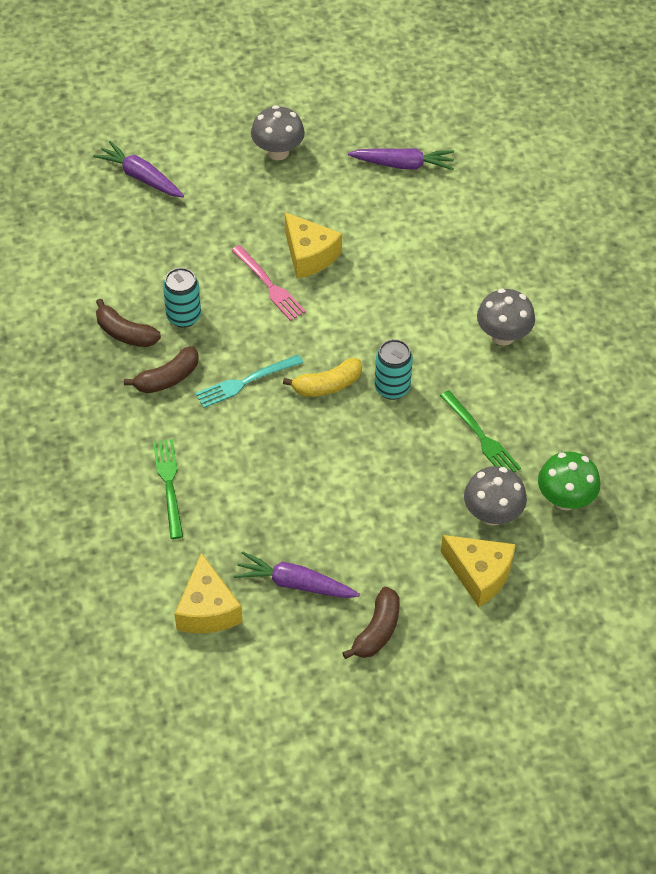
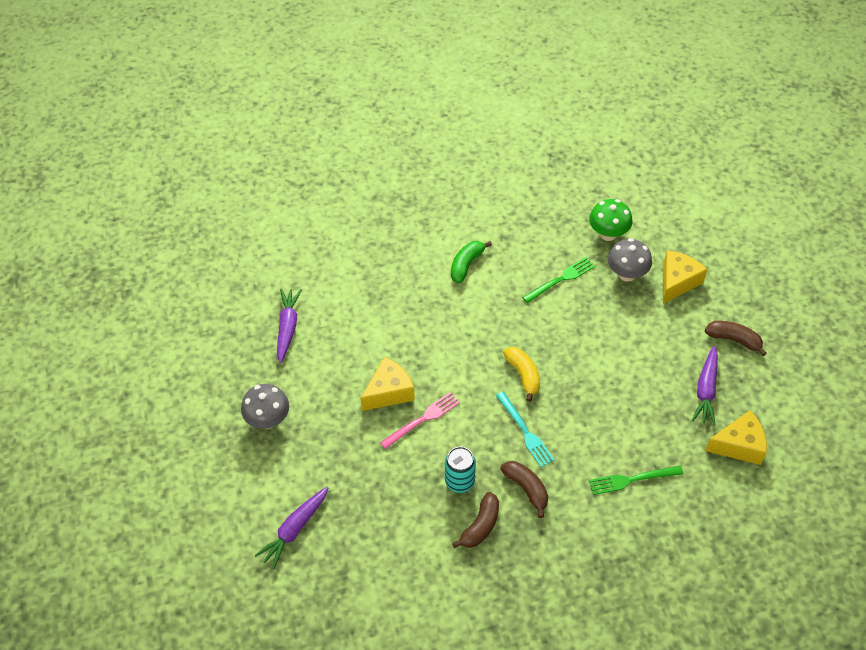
camera: 90 degrees left, 0 degrees up
turquoise can [375,339,413,400] -> none
grey mushroom [477,289,535,346] -> green banana [451,241,492,283]

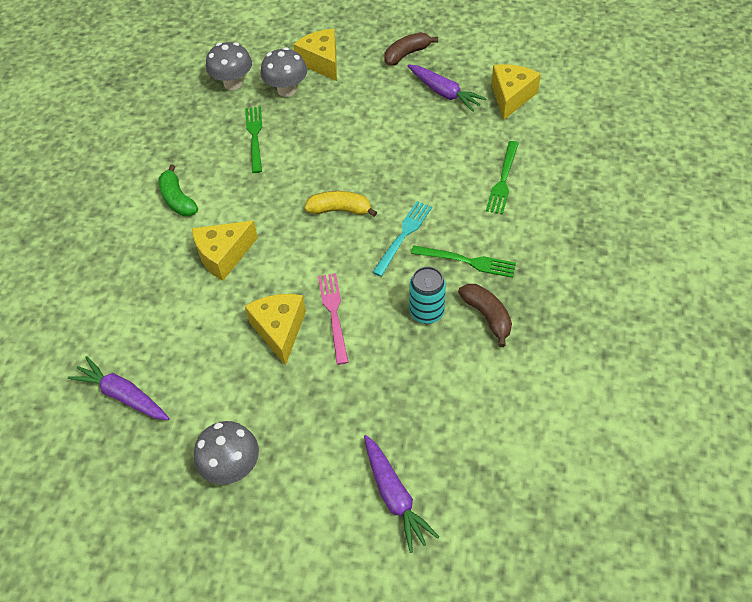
camera: 60 degrees left, 0 degrees up
turquoise fork [496,391,554,467] -> turquoise fork turned 60 degrees counterclockwise [372,201,432,277]
brown banana [500,461,548,518] -> green fork [411,245,516,278]
green mushroom [589,199,632,241] -> grey mushroom [206,42,252,90]
none -> yellow cheese [192,220,258,281]

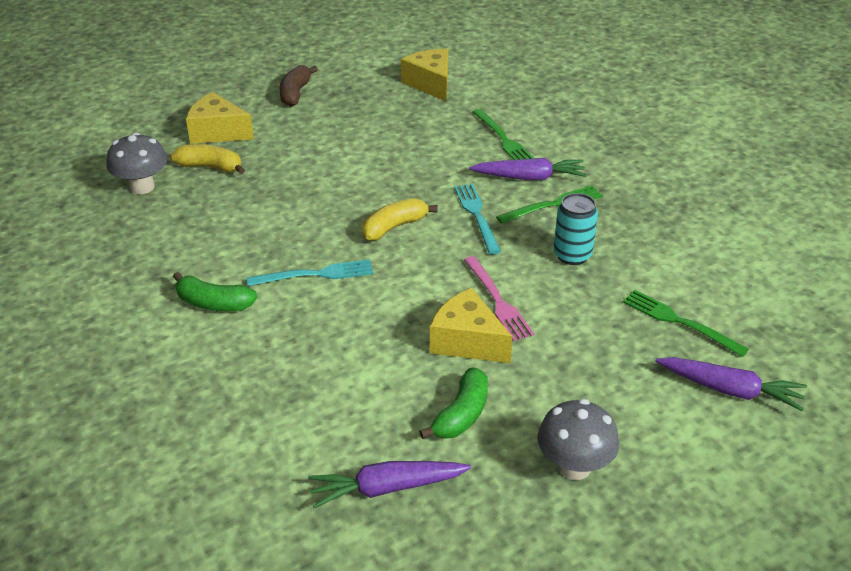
camera: 45 degrees left, 15 degrees down
yellow cheese [192,220,258,281] -> none
green fork [245,106,262,173] -> green fork moved to [623,290,749,357]
grey mushroom [261,47,307,97] -> yellow banana [171,144,245,174]
pink fork [318,273,348,365] -> pink fork turned 150 degrees counterclockwise [464,256,534,341]
purple carrot [408,64,487,112] -> purple carrot moved to [469,158,586,180]
brown banana [458,284,512,347] -> none
none -> turquoise fork [246,259,374,286]
none -> green banana [419,368,488,439]

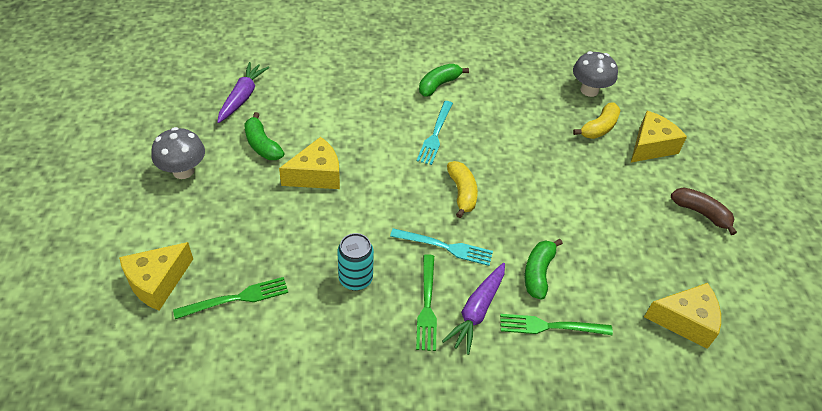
camera: 115 degrees right, 10 degrees up
pink fork [464,256,534,341] -> none
purple carrot [655,357,807,411] -> yellow cheese [119,242,193,311]
none -> green banana [525,239,563,300]

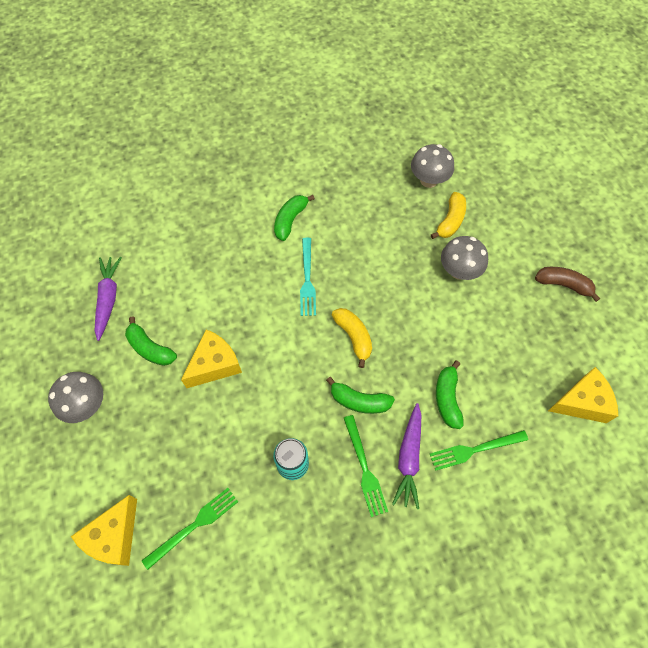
camera: 15 degrees left, 15 degrees up
turquoise fork [390,228,493,266] -> green banana [326,377,395,414]
yellow cheese [631,111,687,162] -> none
none -> grey mushroom [441,236,488,280]

